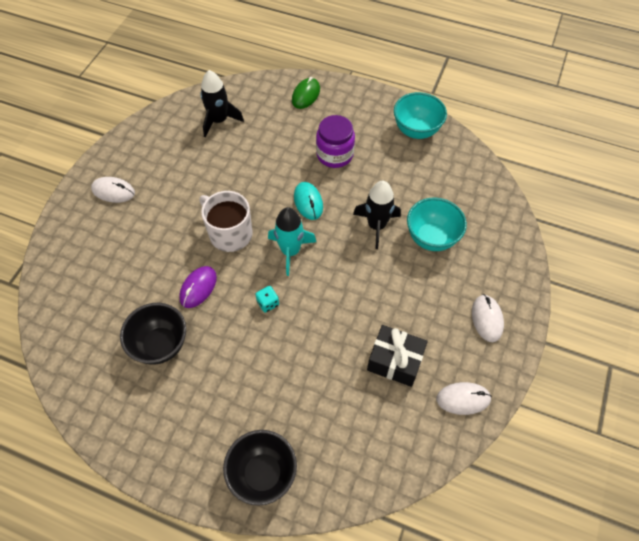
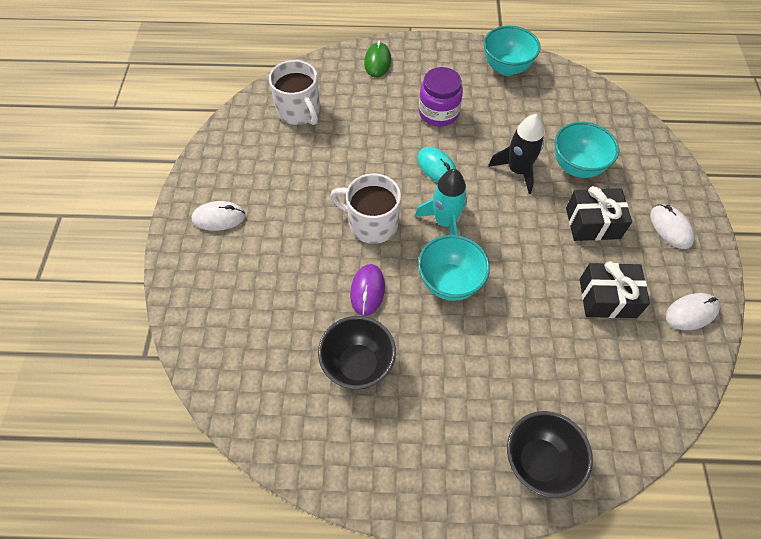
camera: 20 degrees left, 0 degrees up
black rocket [200,70,244,137] -> white mug [269,60,320,125]
turquoise dice [255,286,279,313] -> turquoise bowl [418,235,490,301]
none -> black gift [566,186,632,241]

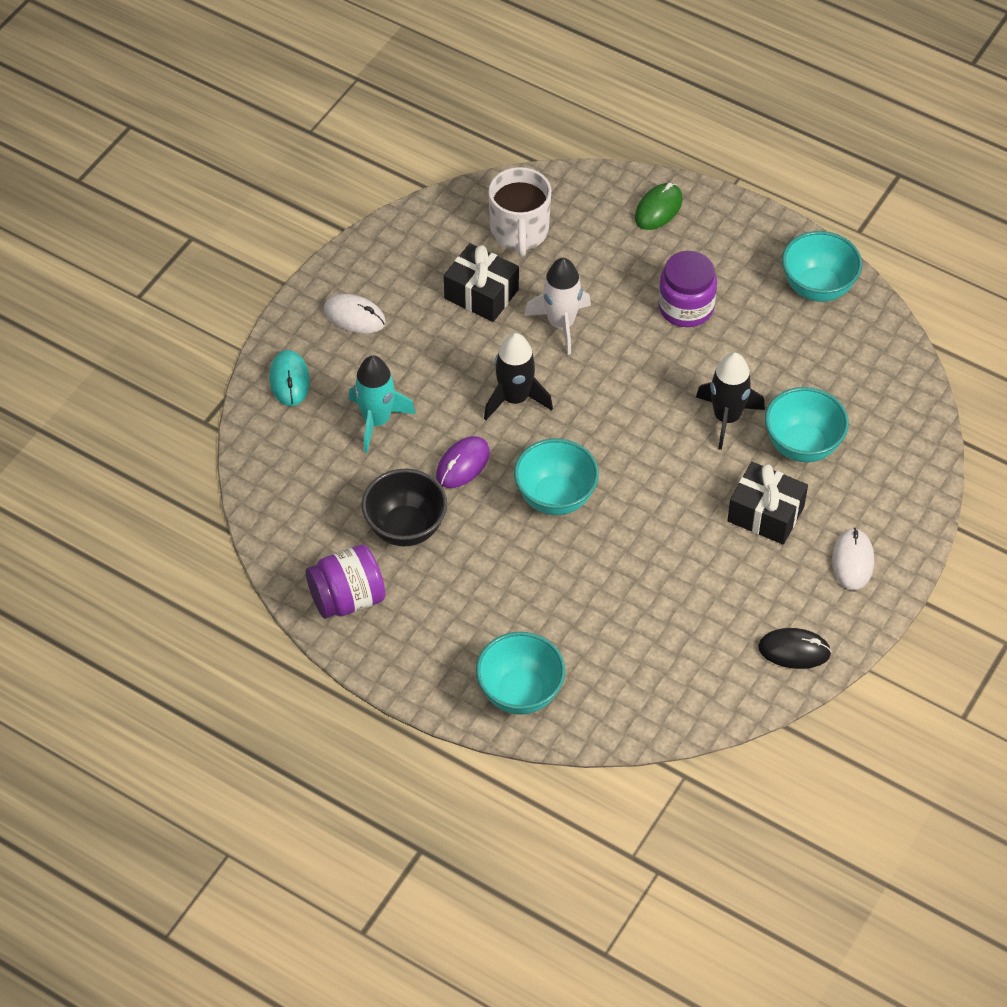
camera: 30 degrees right, 5 degrees down
white mug [330,173,401,244] -> black rocket [484,333,553,420]
turquoise rocket [415,169,467,235] -> turquoise rocket moved to [349,355,416,453]
turquoise mouse [417,147,457,182] -> turquoise mouse moved to [269,350,310,406]
black bowl [507,411,593,498] -> turquoise bowl [476,632,565,715]
black gift [580,261,650,318] -> black gift moved to [444,243,519,322]
white mouse [666,293,720,330] -> black mouse [758,628,832,669]
none -> purple jar [306,544,385,619]
none -> white rocket [524,258,591,355]

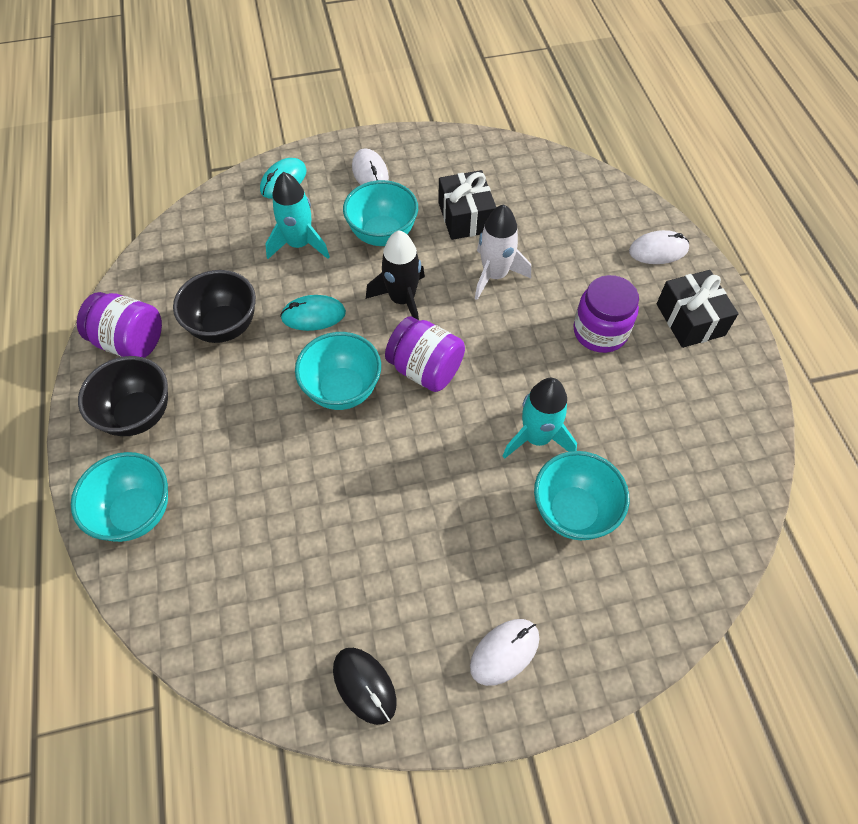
camera: 45 degrees right, 5 degrees up
purple mouse [436,436,490,488] -> turquoise mouse [280,295,346,331]
white mug [488,167,551,257] -> none
green mouse [635,183,683,230] -> white mouse [629,230,689,264]
black rocket [696,352,765,450] -> turquoise rocket [503,378,577,459]
black gift [727,462,808,545] -> black gift moved to [657,270,739,348]
turquoise bowl [782,231,862,302] -> turquoise bowl moved to [343,180,418,246]
none -> black bowl [78,356,168,436]
none -> purple jar [385,316,465,392]

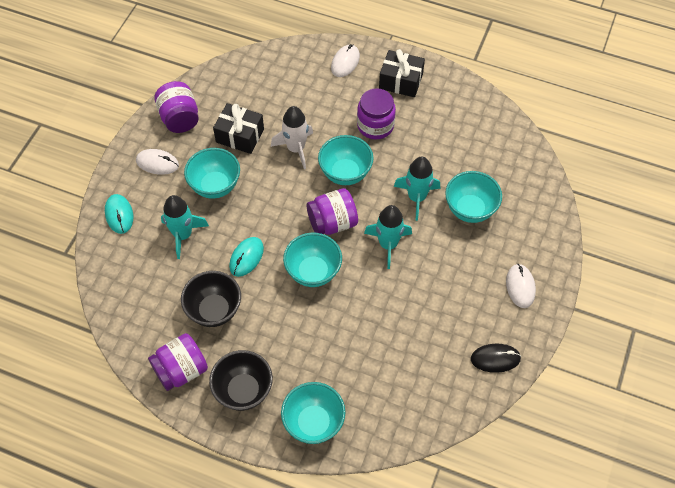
camera: 55 degrees left, 0 degrees up
black rocket [366,231,425,320] -> none
none -> purple jar [154,81,199,133]
none -> turquoise bowl [318,135,373,185]
none -> turquoise rocket [364,205,412,269]

